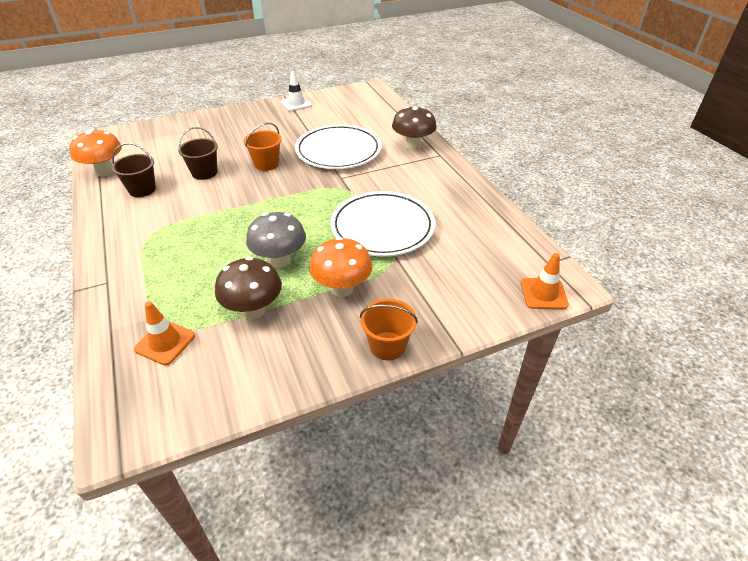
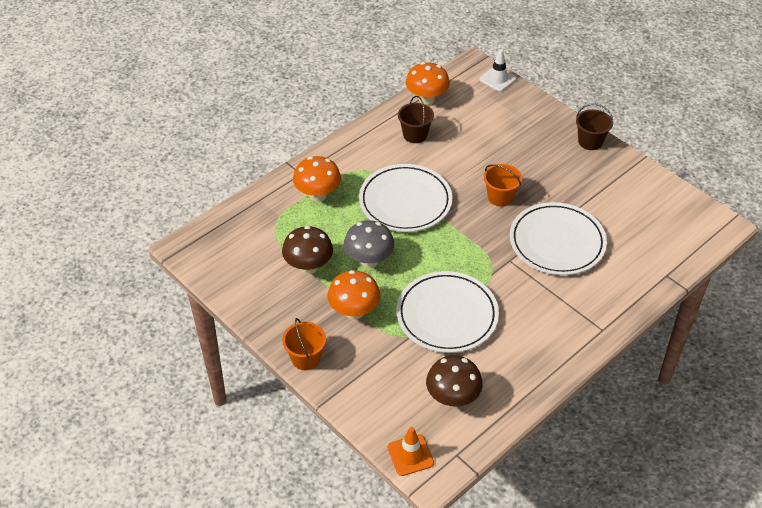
camera: 70 degrees right, 5 degrees up
orange traffic cone [134,301,195,365] -> none
brown bucket [178,127,218,180] -> brown bucket moved to [576,103,613,150]
white traffic cone [281,71,312,111] -> white traffic cone moved to [479,49,517,92]
brown mushroom [392,106,437,150] -> brown mushroom moved to [426,355,483,407]
none -> orange mushroom [293,156,341,202]
none -> white plate [359,164,452,232]

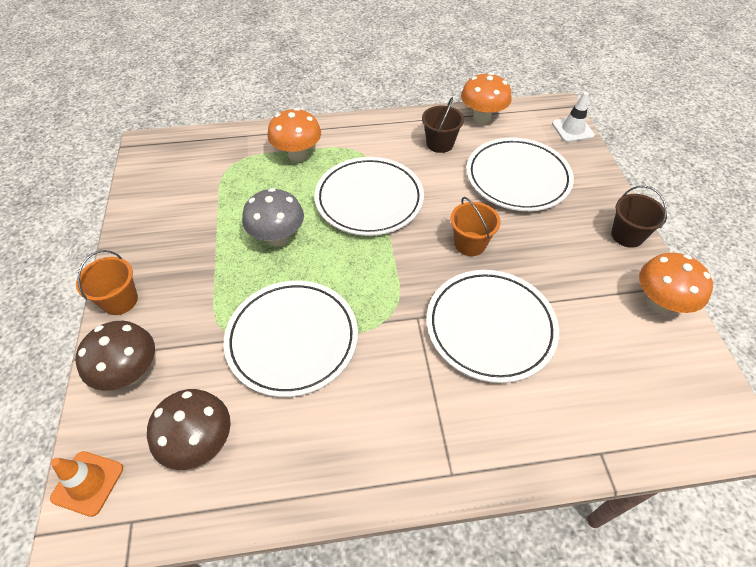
camera: 35 degrees right, 5 degrees up
brown mushroom [282,226,333,274] -> brown mushroom moved to [75,321,155,391]
orange mushroom [327,270,381,320] -> orange mushroom moved to [639,253,713,314]
none -> white plate [466,137,574,211]

